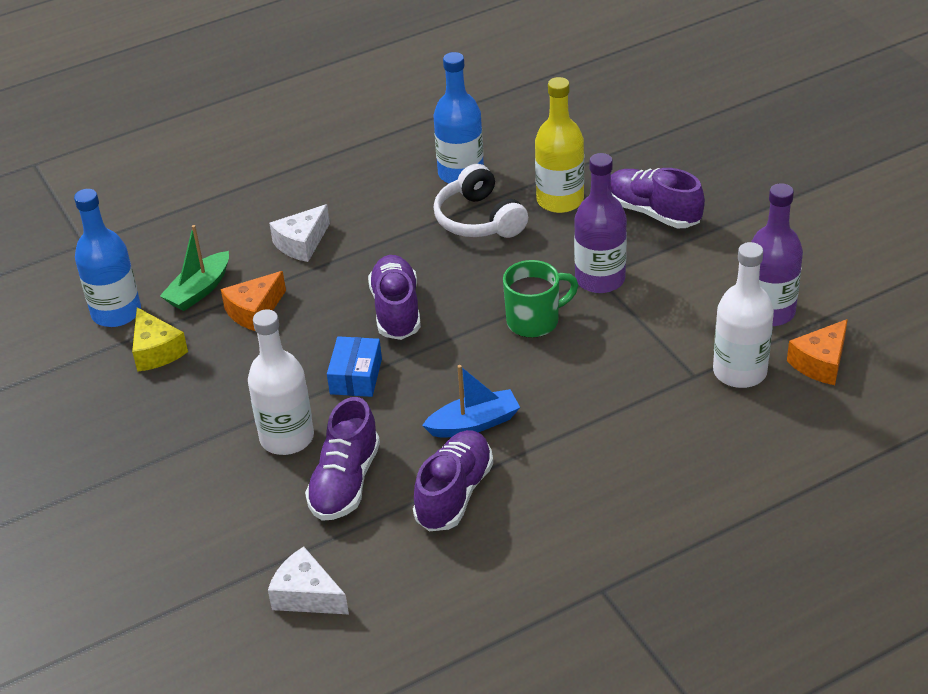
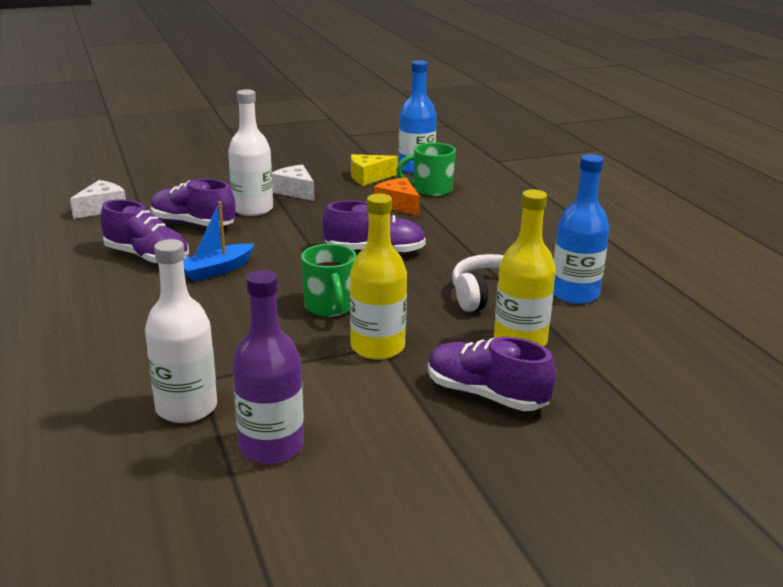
camera: 95 degrees right, 15 degrees down
green boat [160,225,229,311] -> green mug [396,142,456,197]
white cheese [269,204,330,262] -> white cheese moved to [272,165,315,201]
blue box [327,336,382,397] -> none
blue boat [422,365,520,438] -> blue boat turned 60 degrees clockwise [183,201,254,282]
purple bottle [574,153,627,293] -> yellow bottle [350,194,407,360]
purple shoe [611,168,705,228] -> purple shoe turned 105 degrees counterclockwise [428,337,556,411]
orange cheese [787,319,848,385] -> none

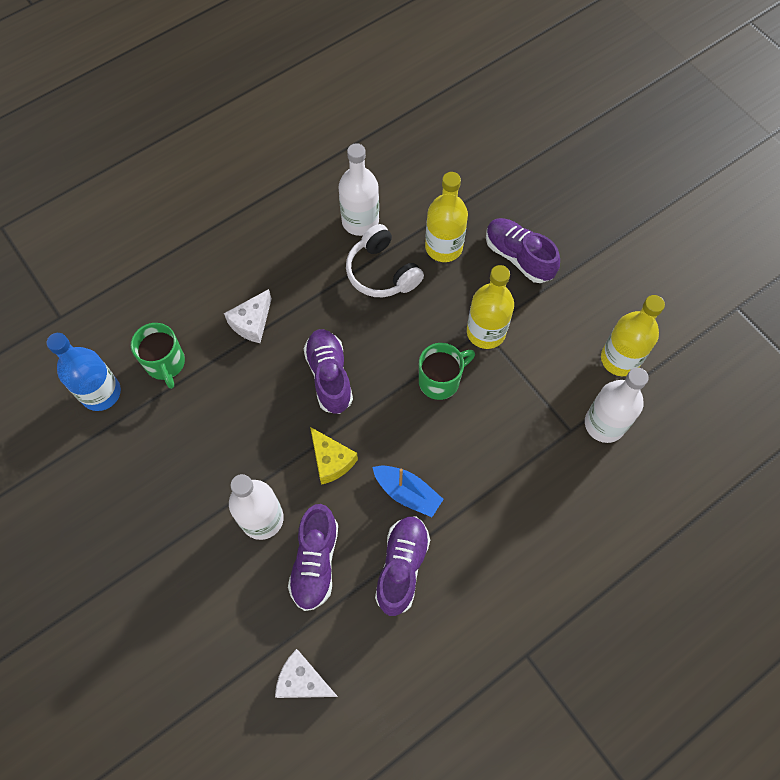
camera: 105 degrees left, 40 degrees up
purple bottle [232,270,304,464] -> yellow bottle [601,295,665,376]
white cheese [272,165,315,201] -> white cheese moved to [224,289,272,343]
yellow cheese [351,154,398,186] -> yellow cheese moved to [310,427,358,485]
orange cheese [374,178,420,216] -> none
purple shoe [428,337,556,411] -> purple shoe turned 120 degrees clockwise [486,218,560,283]
blue bottle [554,154,609,304] -> white bottle [338,143,379,236]

